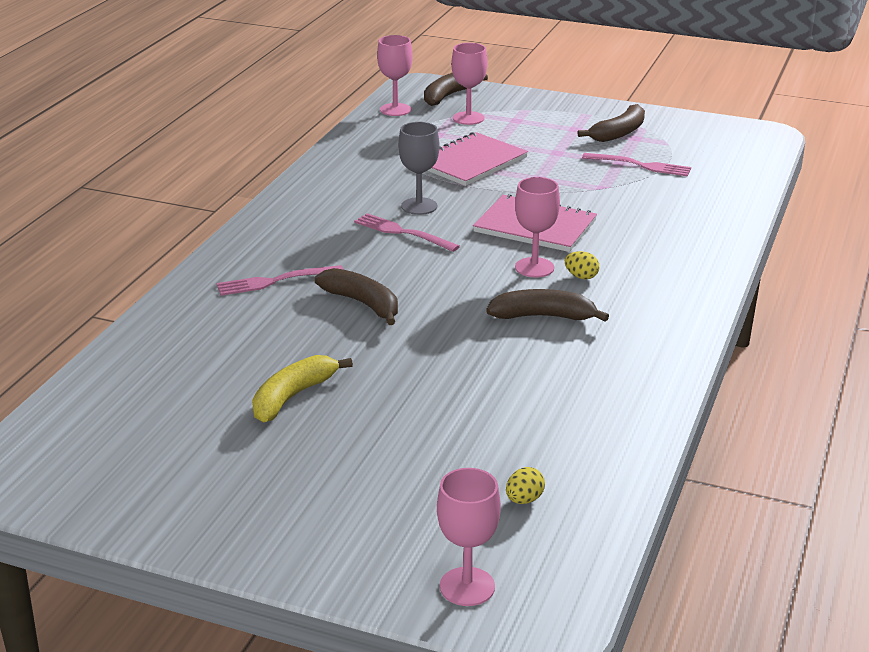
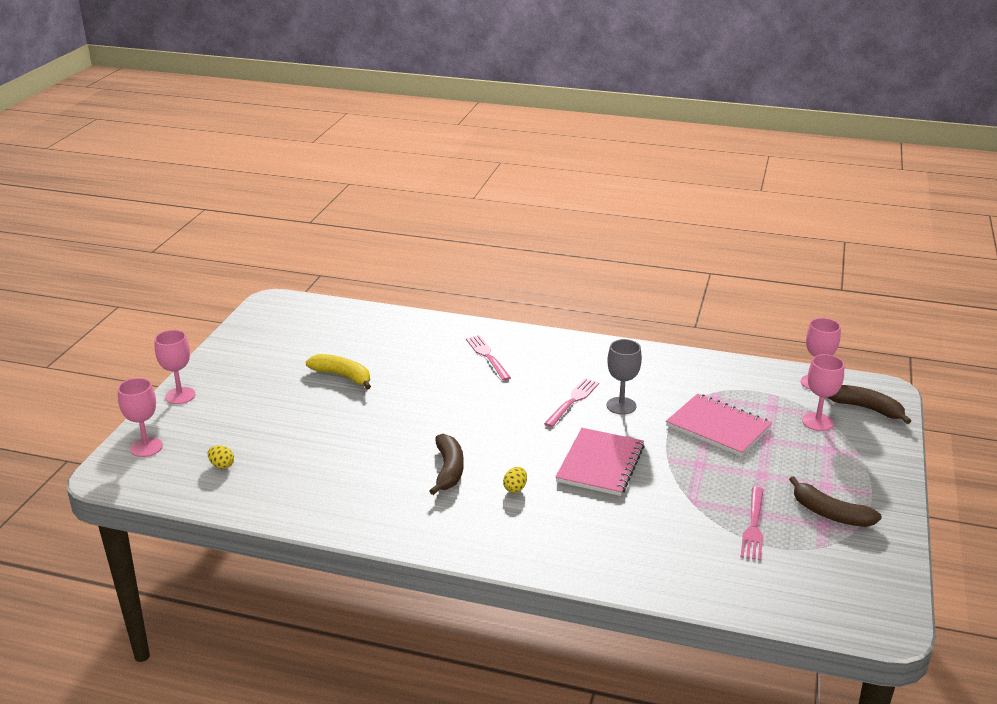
camera: 85 degrees right, 0 degrees up
brown banana [315,268,398,325] -> none
pink goblet [515,177,560,278] -> pink goblet moved to [155,330,195,404]

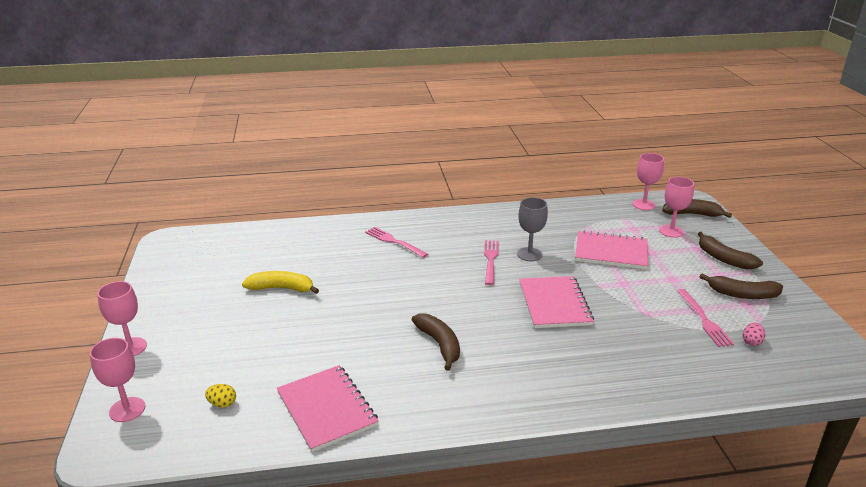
camera: 25 degrees left, 0 degrees up
yellow egg [503,467,527,493] -> none
none -> pink notebook [277,365,379,452]
none -> brown banana [698,232,763,270]
none -> pink egg [743,322,765,346]

